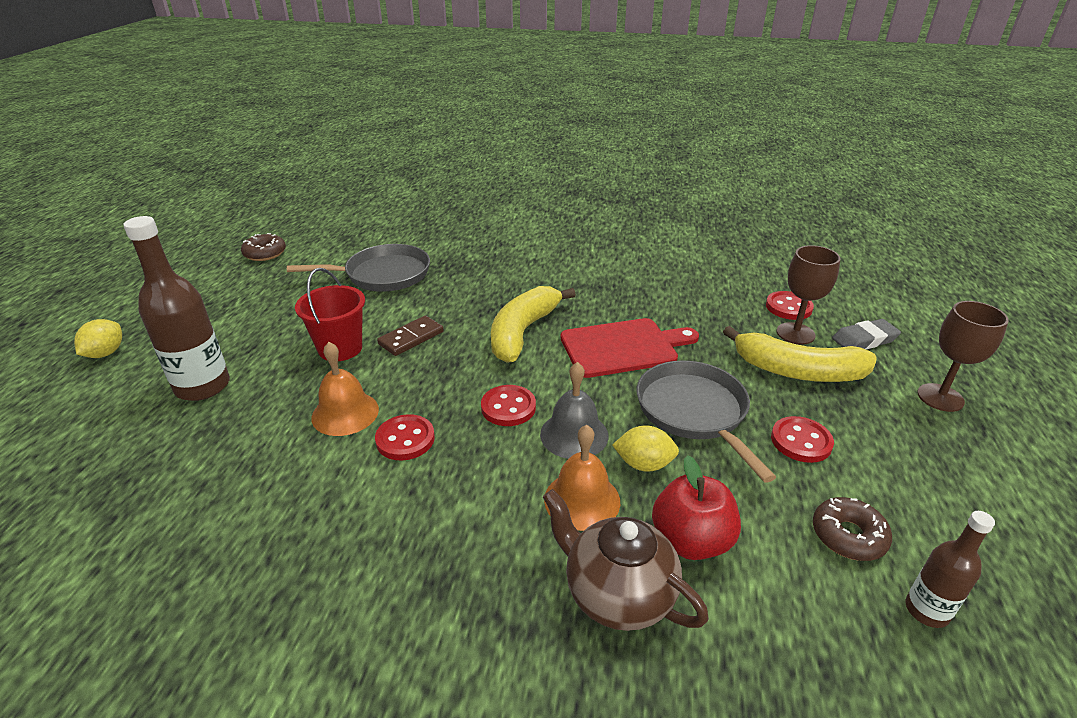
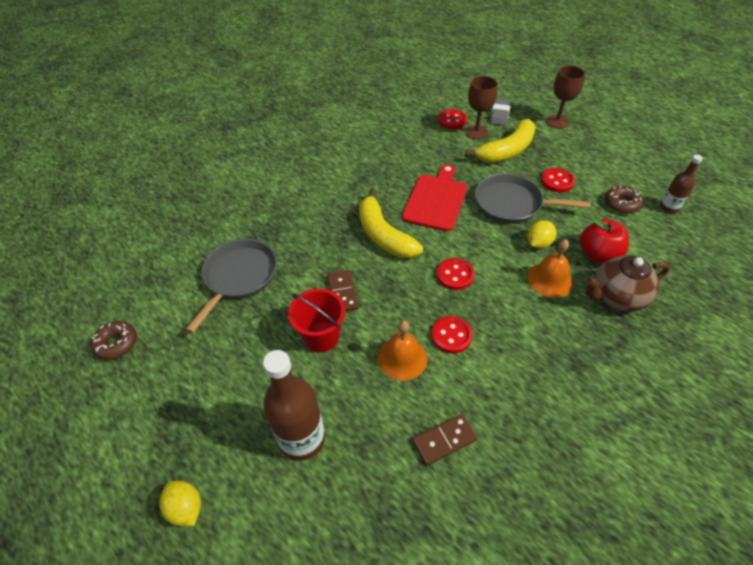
camera: 55 degrees left, 15 degrees up
grey bell [540,362,608,459] -> none
none -> brown domino [412,414,477,466]

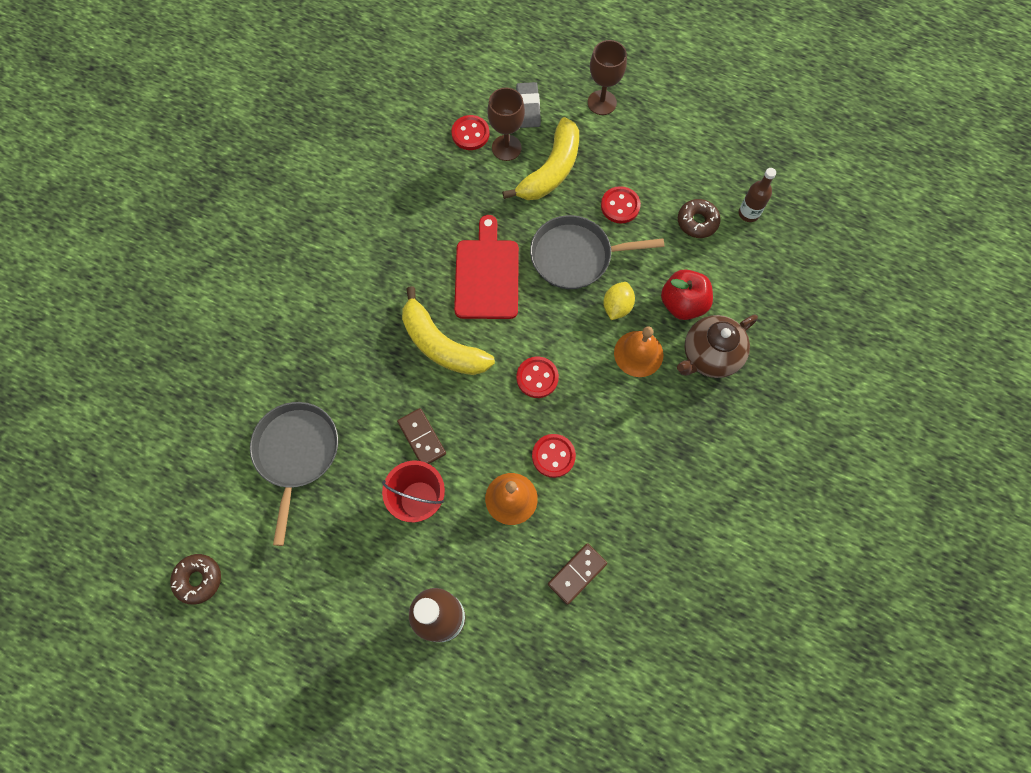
camera: 20 degrees left, 20 degrees up
yellow lemon [159,481,201,526] -> none

